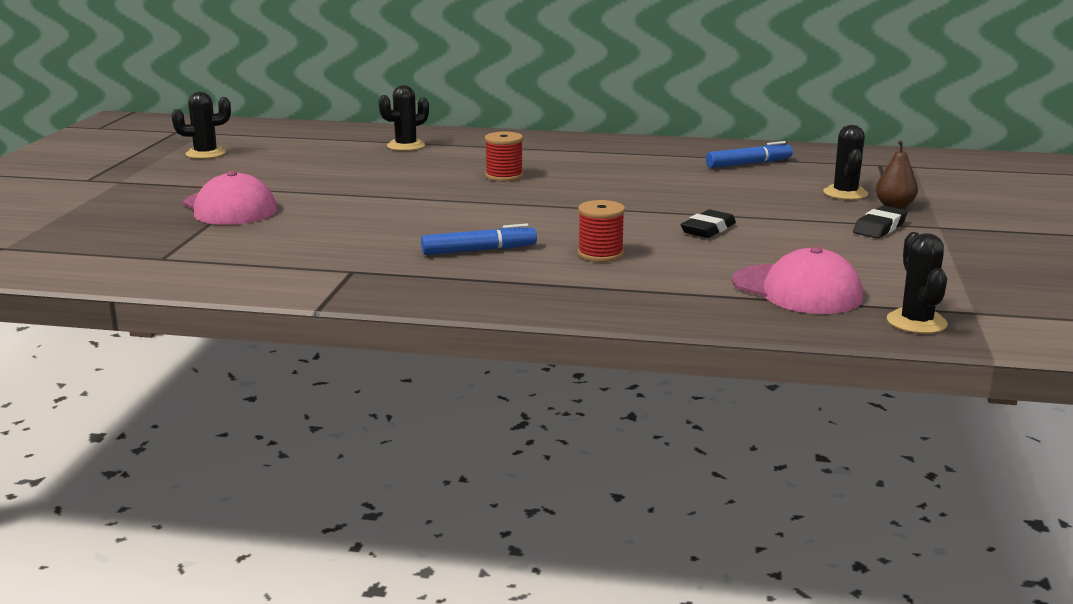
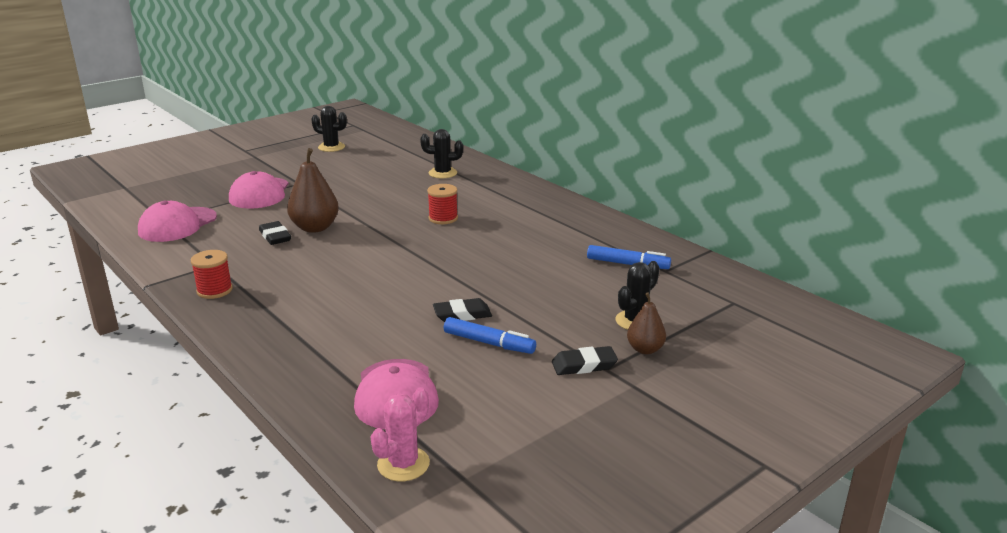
camera: 40 degrees right, 5 degrees up
blue marker [421,224,537,255] -> blue marker moved to [444,317,536,354]
red spool [578,200,625,262] -> red spool moved to [191,250,233,299]
black cactus [887,232,948,334] -> pink cactus [370,387,430,481]
none -> pink cap [138,201,217,242]
none -> black eraser [259,221,291,245]
none -> brown pear [287,148,339,233]

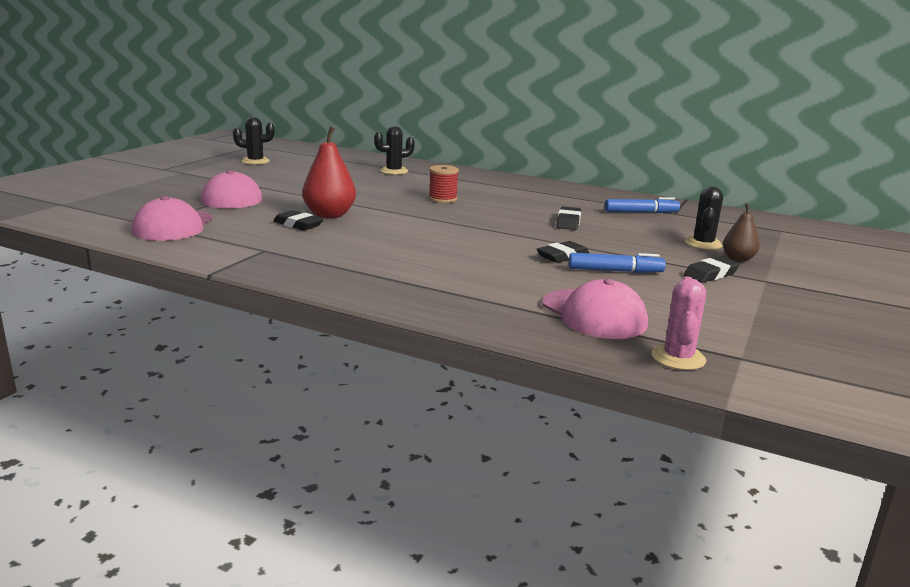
camera: 25 degrees left, 5 degrees down
red spool [191,250,233,299] -> none
brown pear [287,148,339,233] -> red pear [302,126,356,218]
none -> black eraser [556,206,581,230]

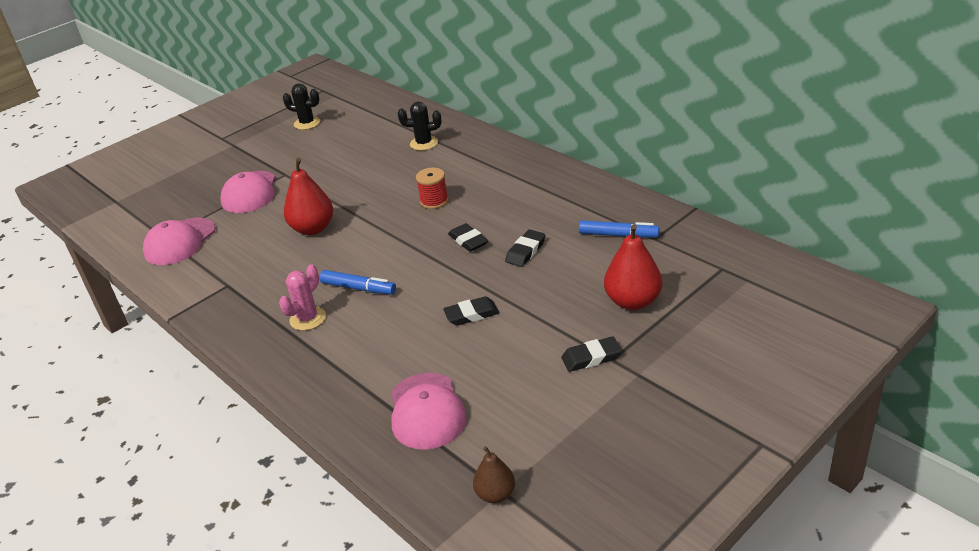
camera: 25 degrees right, 15 degrees up
black eraser [273,210,323,231] -> black eraser moved to [448,223,489,252]
blue marker [569,253,666,273] -> blue marker moved to [319,270,396,295]
pink cactus [651,276,706,370] -> pink cactus moved to [279,264,326,331]
black cactus [685,187,723,250] -> red pear [604,224,662,310]
brown pear [723,203,760,262] -> brown pear moved to [473,446,515,503]

